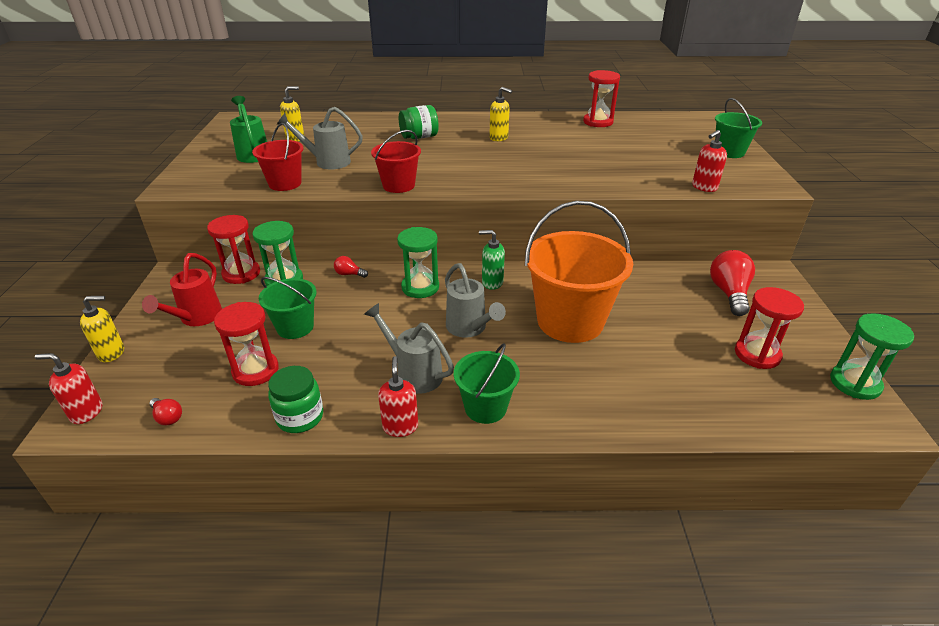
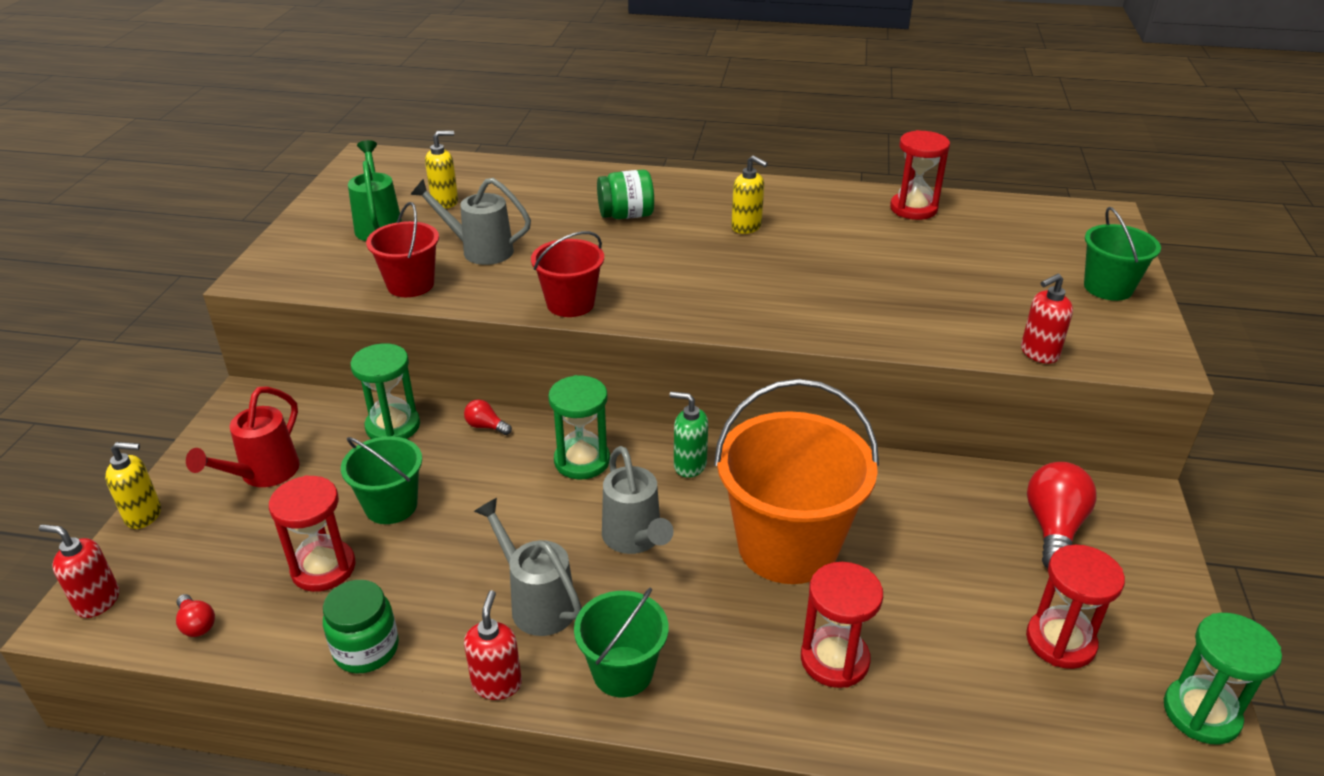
camera: 10 degrees right, 0 degrees up
red hourglass [207,215,260,284] -> red hourglass moved to [801,562,883,688]

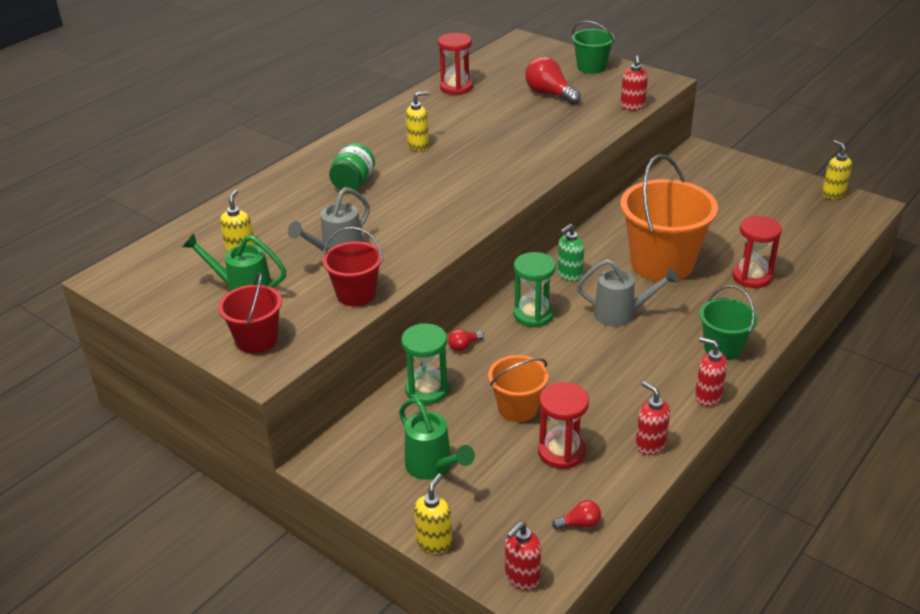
camera: 60 degrees left, 0 degrees up
red watering can [186,386,300,487] -> green watering can [399,398,475,480]
green jar [323,580,399,673] -> red soap dispenser [636,381,670,455]
green bucket [341,436,422,524] -> orange bucket [488,355,549,422]
grey watering can [474,498,582,636] -> none
red bucket [531,231,604,317] -> red bucket moved to [218,272,282,353]
red hourglass [1026,545,1125,669] -> none
red light bulb [1027,462,1097,568] -> red light bulb moved to [525,57,581,104]
green hourglass [1164,613,1282,745] -> yellow soap dispenser [822,140,852,199]

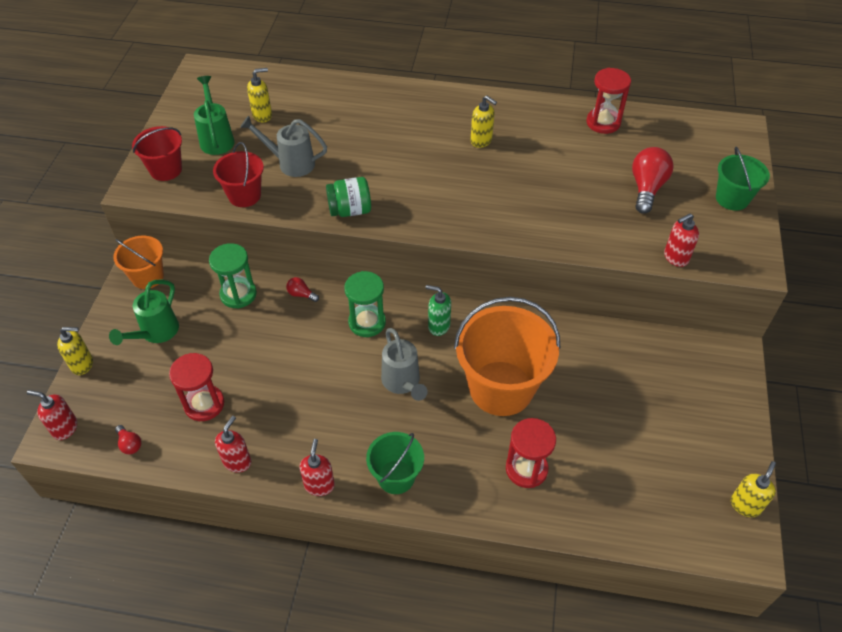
camera: 60 degrees right, 15 degrees up
green jar [329,143,375,190] -> green jar moved to [326,177,371,217]
orange bucket [488,355,549,422] -> orange bucket moved to [113,236,164,289]

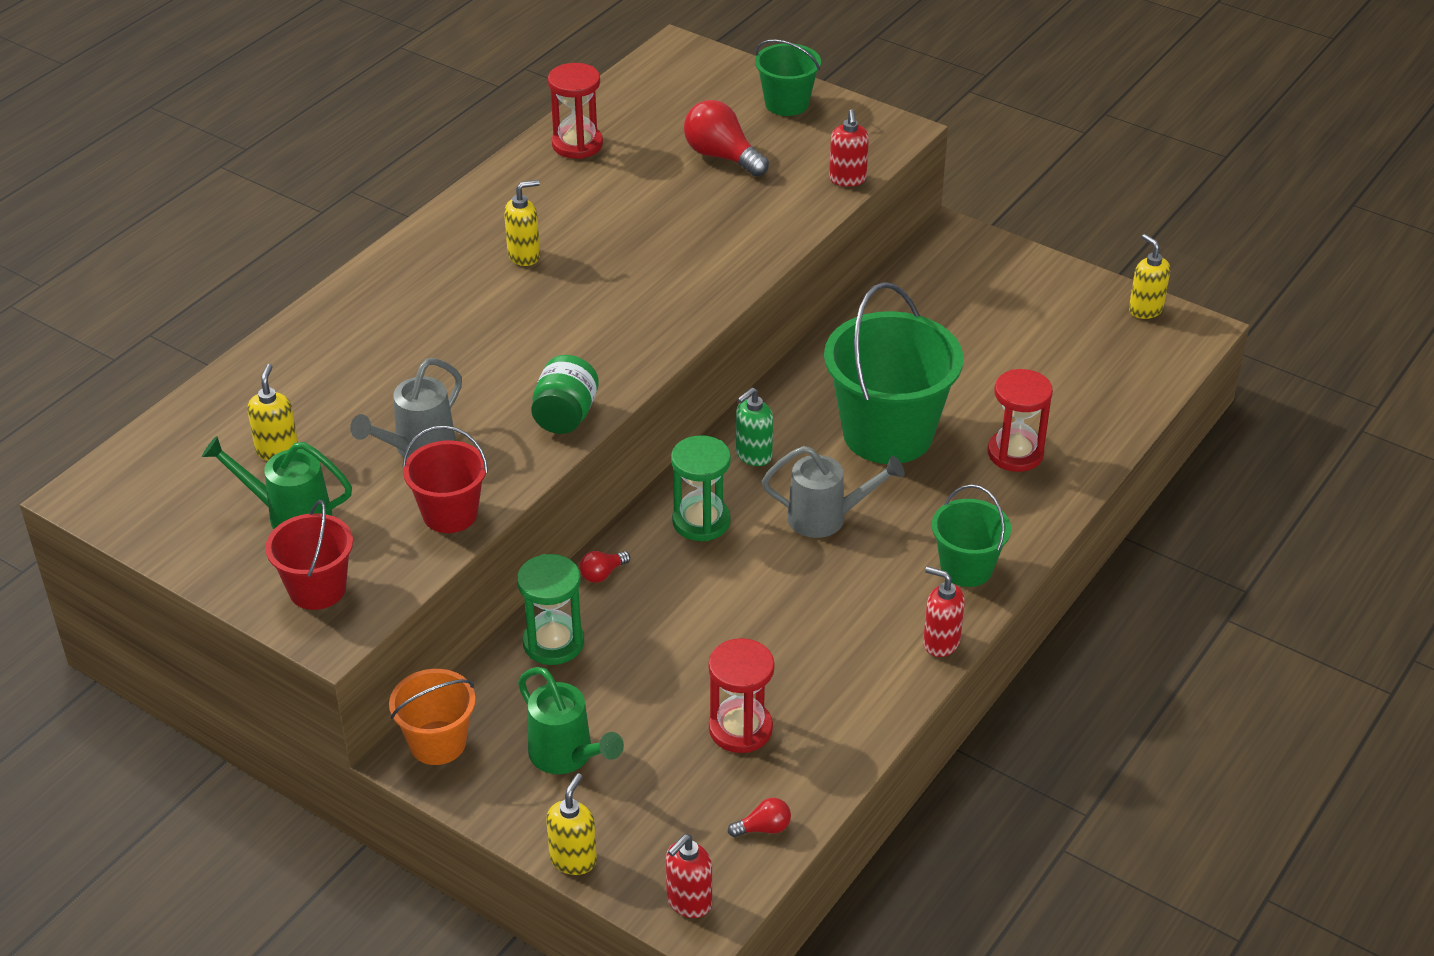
camera: 65 degrees left, 10 degrees down
red soap dispenser [215,416,251,473] -> none
orange bucket [454,297,560,416] -> green bucket [824,282,964,464]

